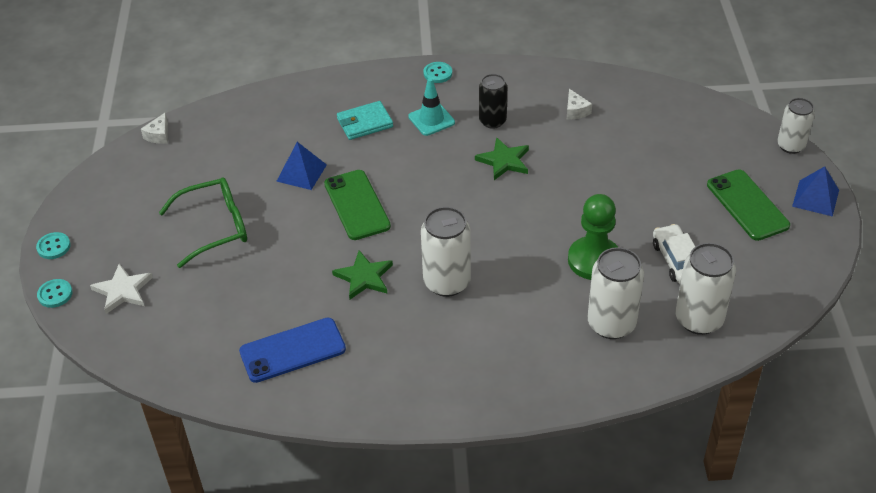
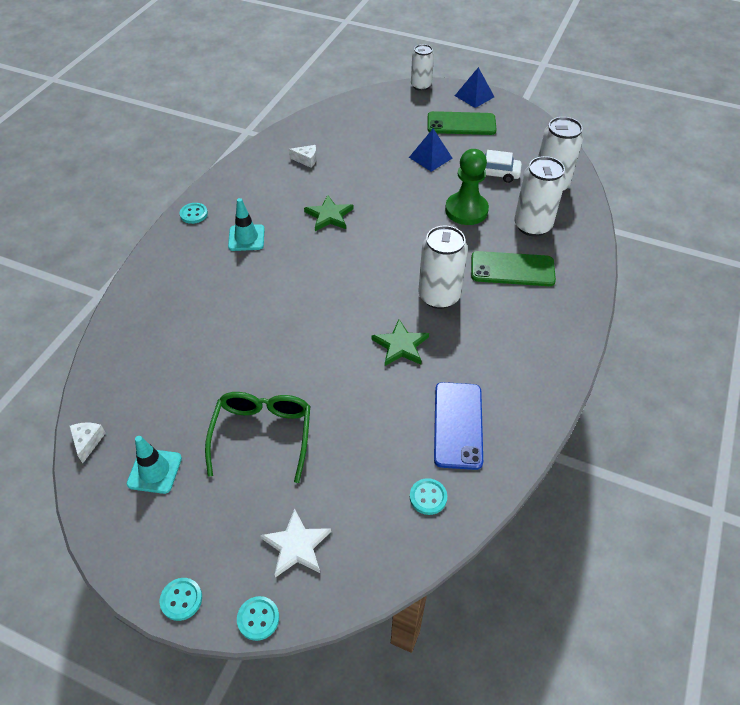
camera: 65 degrees left, 5 degrees up
white cheese [141,112,168,144] -> white cheese turned 135 degrees counterclockwise [69,423,106,463]
blue pyramid [276,142,327,190] -> blue pyramid moved to [409,128,452,172]
green phone [324,170,391,240] -> green phone moved to [471,251,556,286]
turquoise wallet [337,101,393,140] -> none
black can [479,74,507,129] -> none
none -> turquoise traffic cone [127,436,182,494]
none -> turquoise button [410,478,447,515]

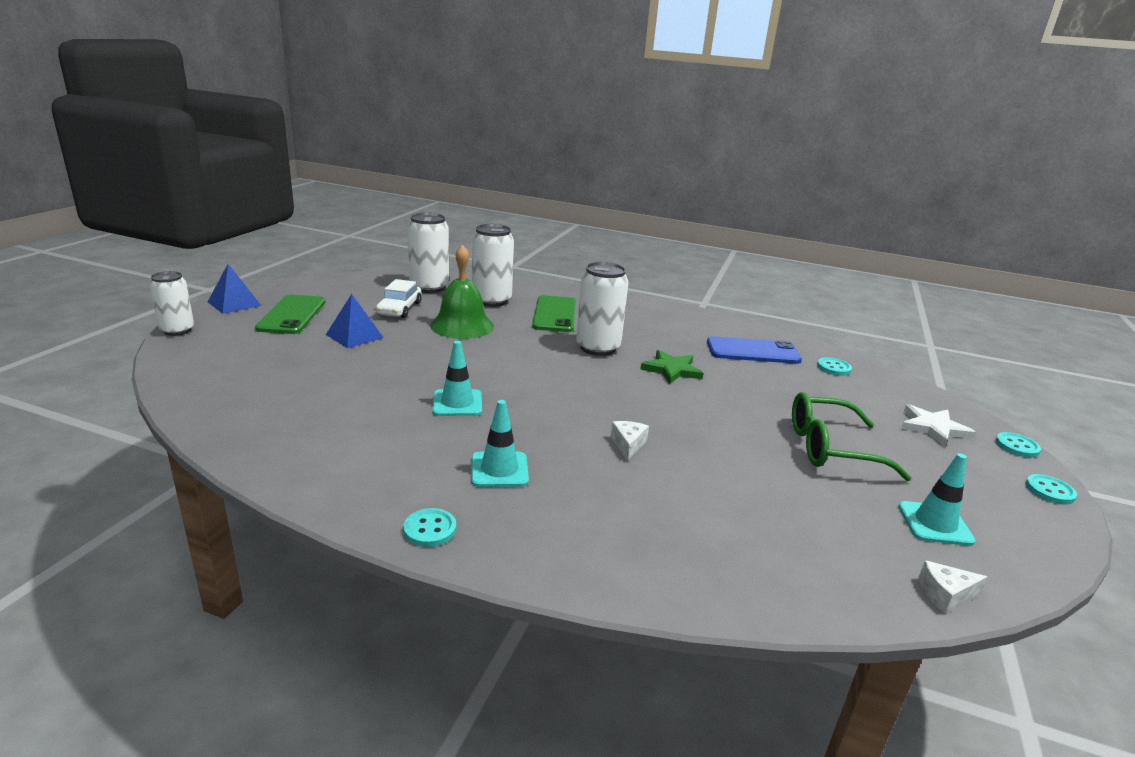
camera: 95 degrees left, 25 degrees down
white cheese [289,145,317,168] -> white cheese moved to [611,421,649,461]
green star [304,195,354,231] -> turquoise traffic cone [432,341,482,416]
green pawn [445,149,489,225] -> green bell [430,245,494,339]

